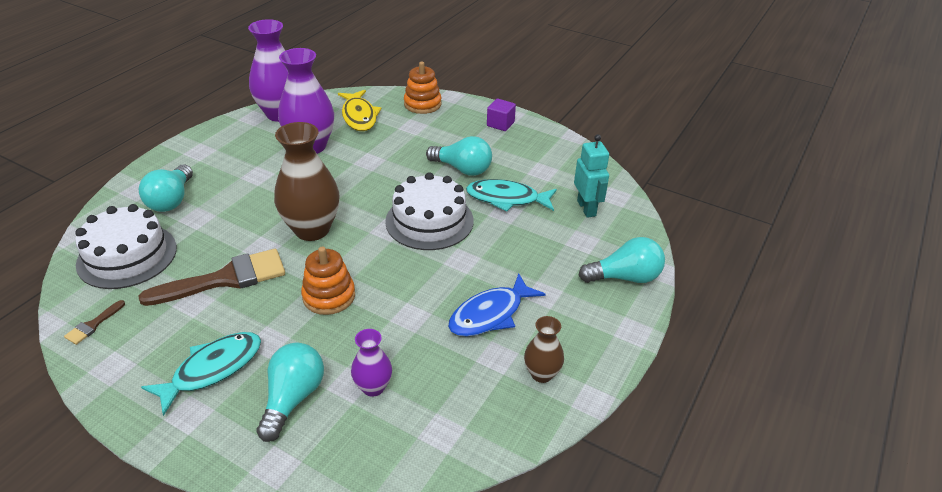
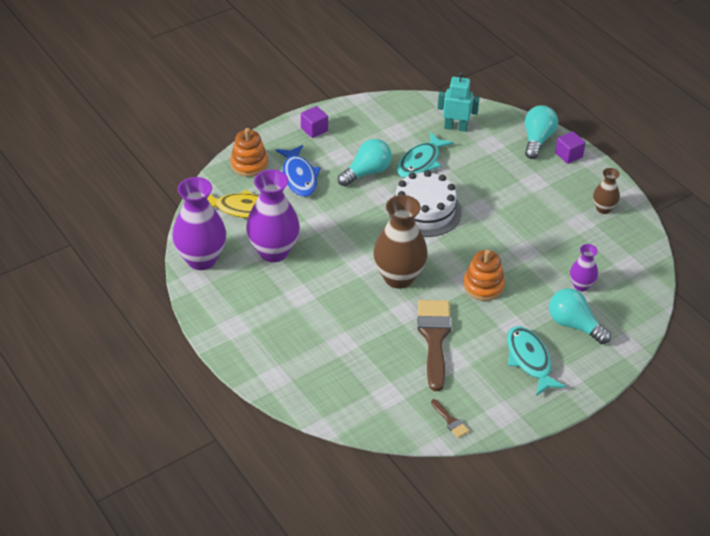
camera: 65 degrees left, 5 degrees up
white cake [75,204,177,289] -> none
turquoise light bulb [139,164,193,212] -> none
blue fish [448,273,545,337] -> blue fish moved to [276,145,321,197]
none -> purple cube [555,131,586,164]

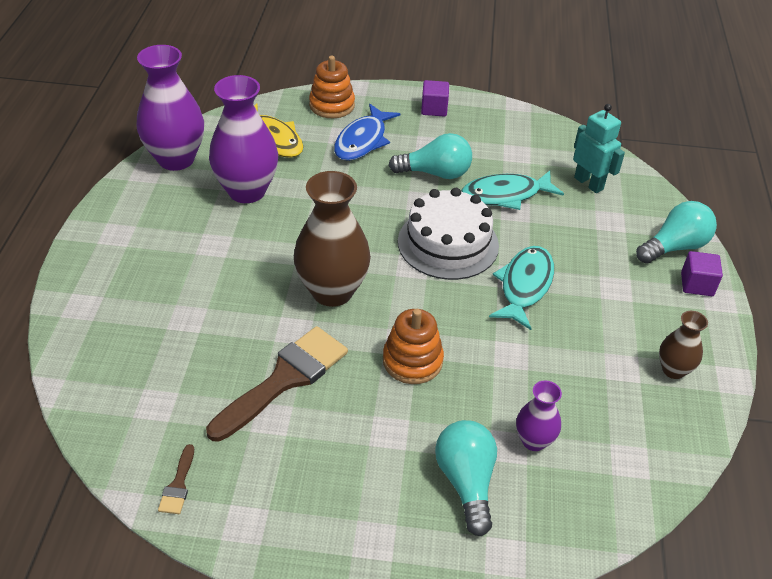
camera: 40 degrees right, 0 degrees up
turquoise fish [507,326,566,396] -> turquoise fish moved to [489,246,554,330]

